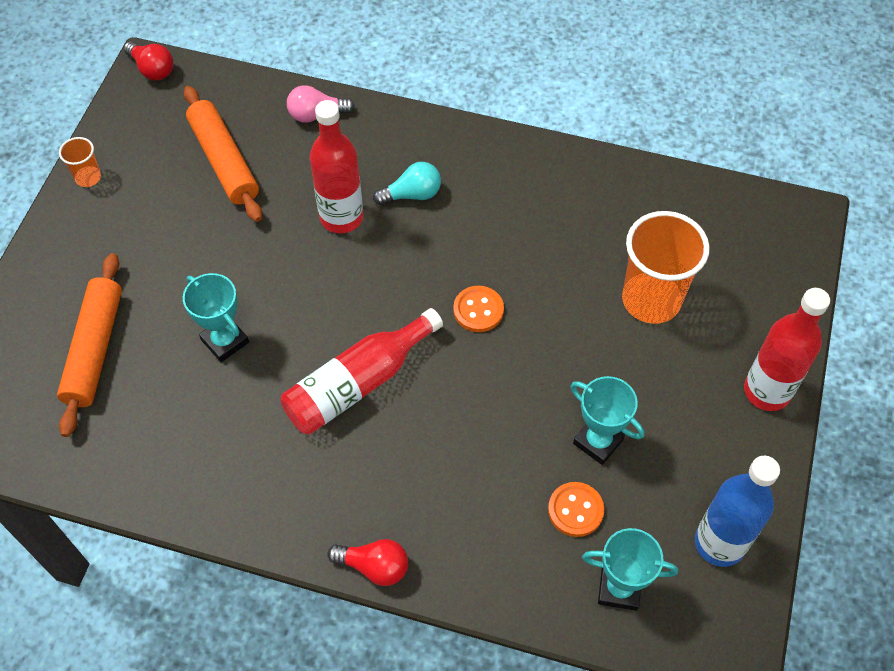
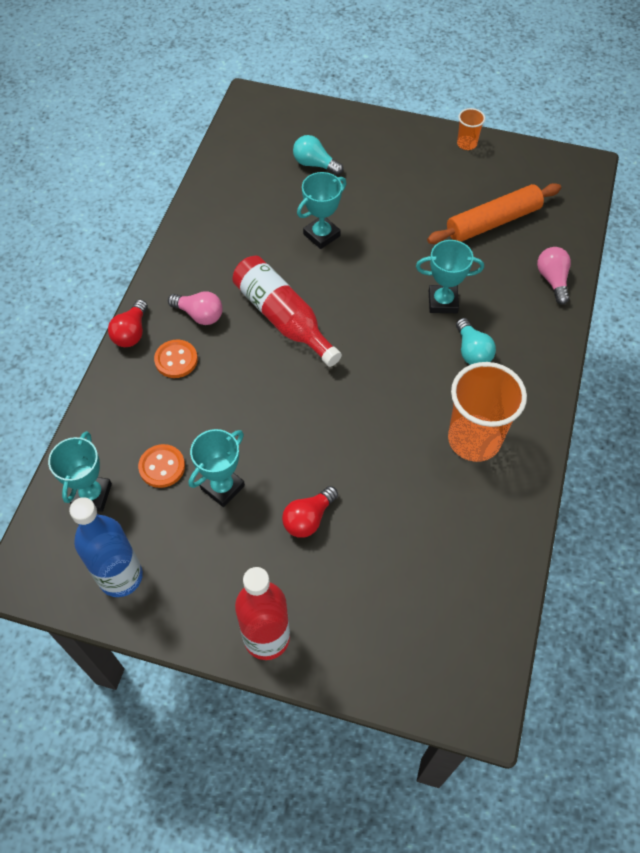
camera: 90 degrees right, 0 degrees up
orange rolling pin [57,253,122,437] -> turquoise light bulb [293,135,343,175]
red light bulb [124,42,173,80] -> red light bulb moved to [282,486,338,538]
red bottle [310,100,363,233] -> turquoise trophy [416,240,484,313]
orange button [453,286,504,332] -> orange button moved to [154,340,198,378]
orange cup [622,211,710,324] -> orange cup moved to [448,362,527,462]
none -> pink light bulb [168,291,223,325]

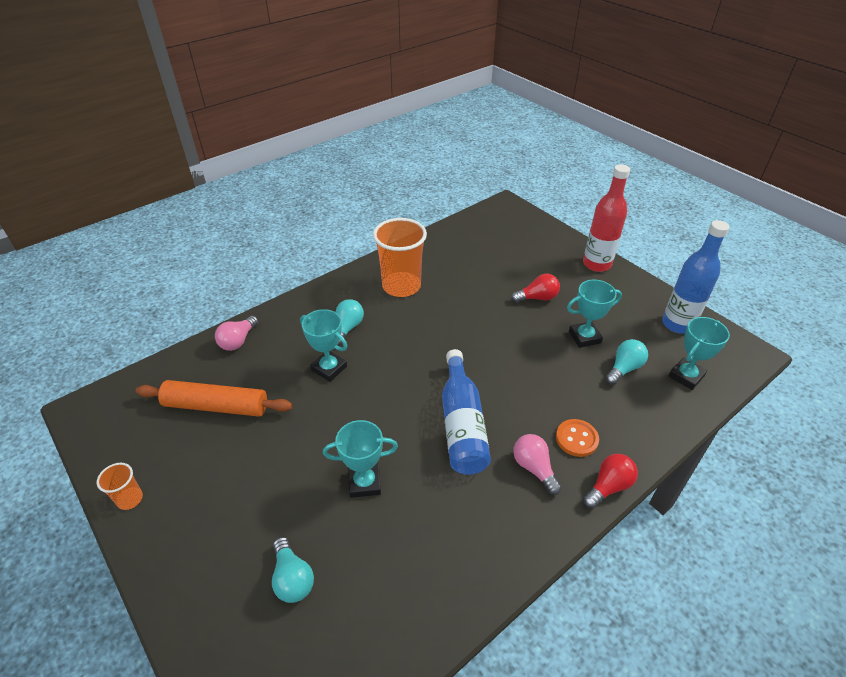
camera: 145 degrees left, 15 degrees down
orange button [138,444,185,488] -> turquoise light bulb [605,339,648,385]
red bottle [232,256,342,367] -> blue bottle [442,349,491,475]

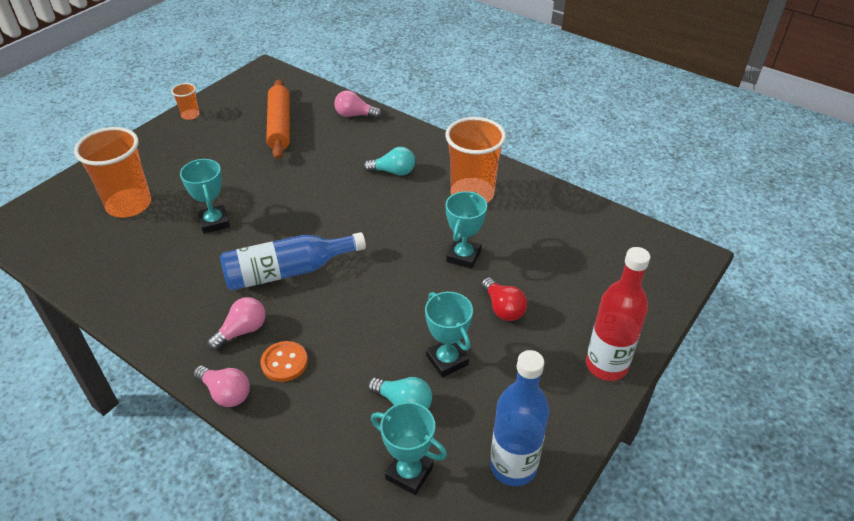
camera: 75 degrees right, 0 degrees up
turquoise light bulb [272,537,314,603] -> orange cup [74,127,151,217]
turquoise trophy [300,309,347,382] -> turquoise trophy moved to [446,191,487,269]
red light bulb [583,454,638,509] -> pink light bulb [193,365,250,407]

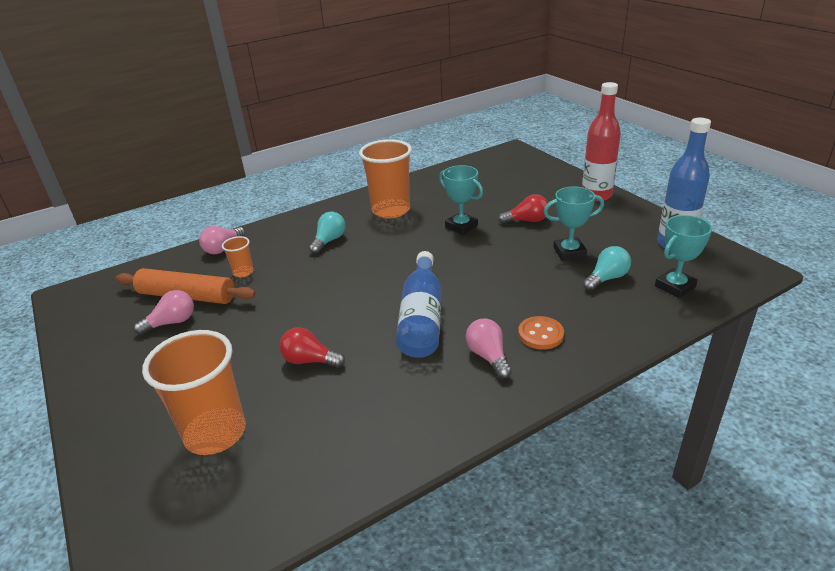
camera: 65 degrees left, 10 degrees down
orange cup [171,83,199,120] -> orange cup moved to [222,236,254,277]
turquoise trophy [180,159,230,234] -> red light bulb [279,327,345,368]
pink light bulb [193,365,250,407] -> pink light bulb moved to [134,290,194,335]

